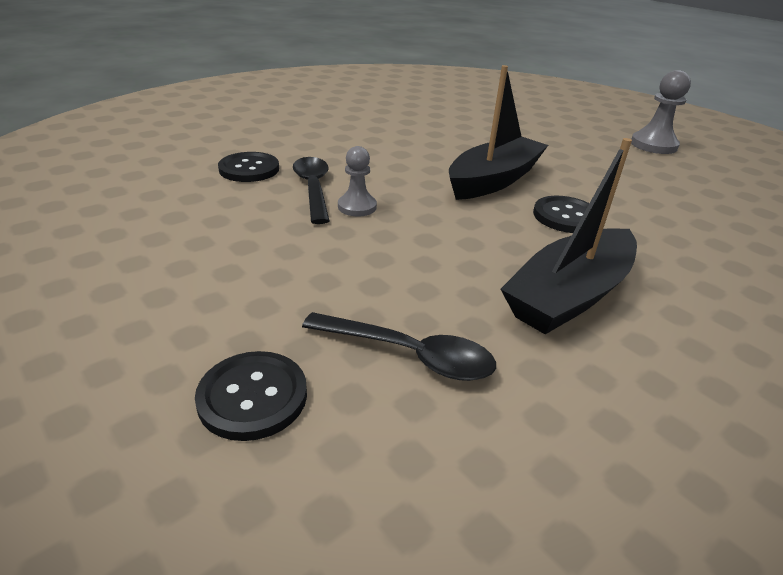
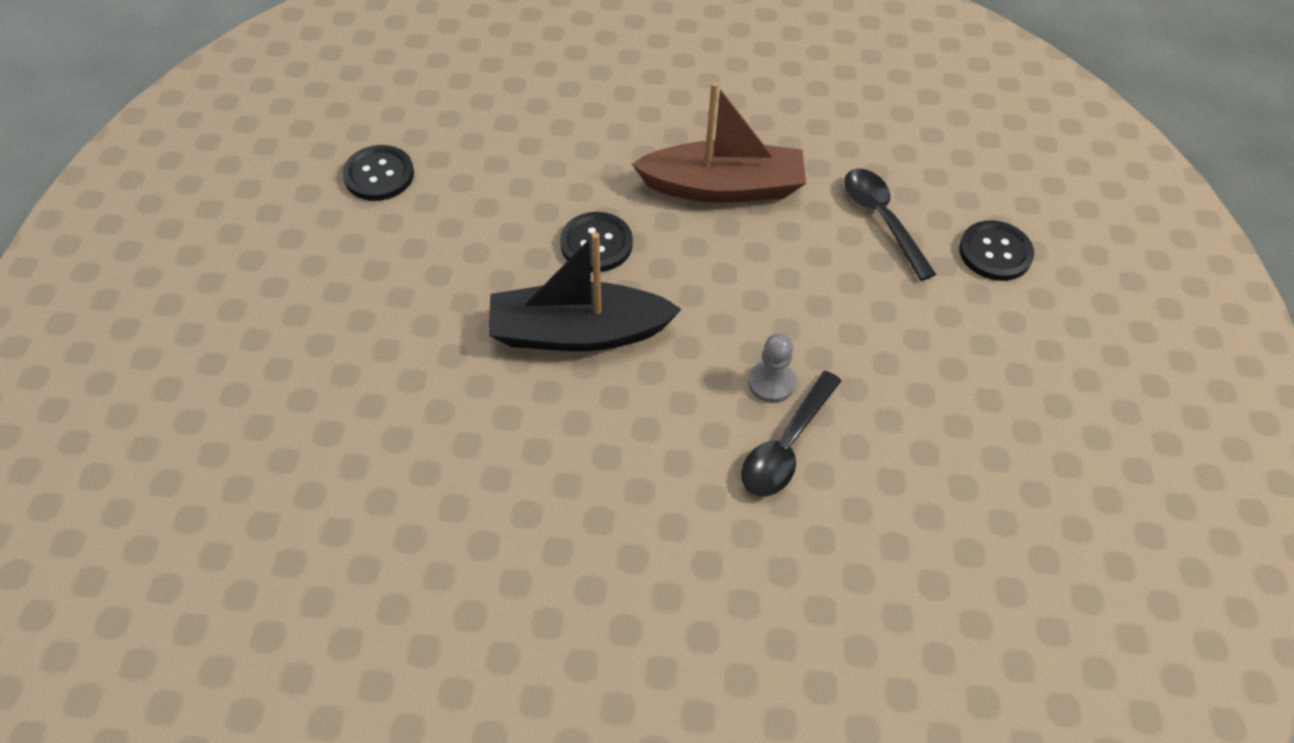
camera: 135 degrees left, 20 degrees up
black button [218,152,279,182] -> black button moved to [343,145,414,201]
black boat [501,138,637,334] -> brown boat [632,82,806,203]
grey pawn [631,70,691,154] -> none

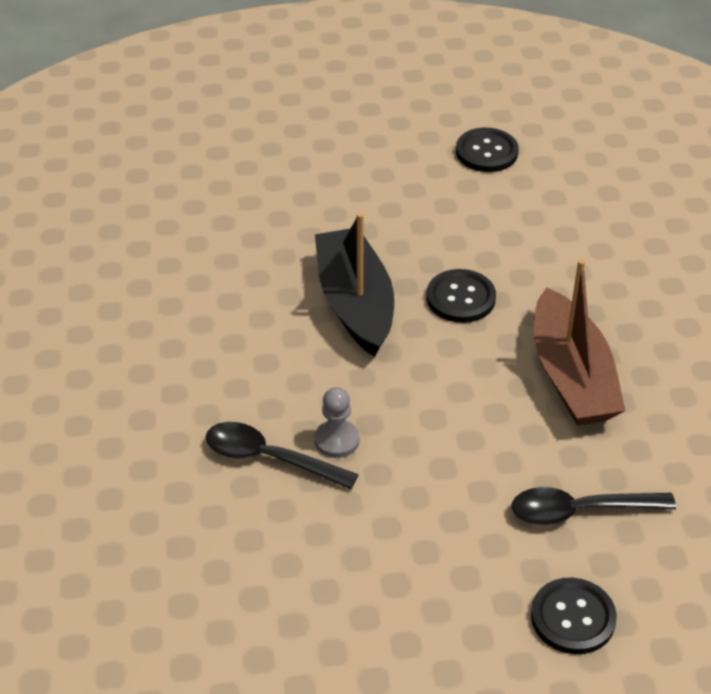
camera: 80 degrees right, 10 degrees down
black spoon [844,168,936,281] -> black spoon turned 150 degrees counterclockwise [512,487,676,525]

